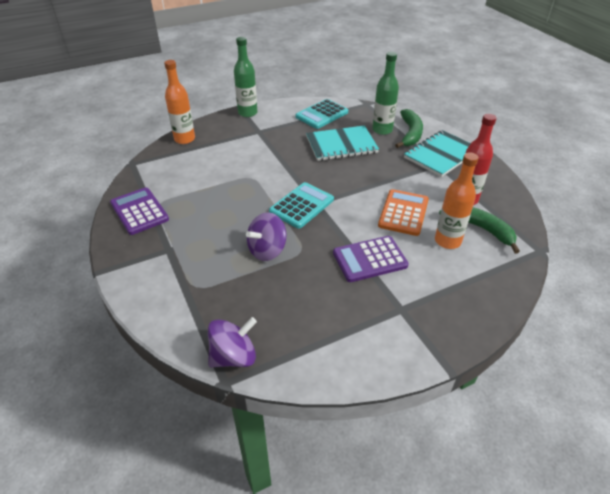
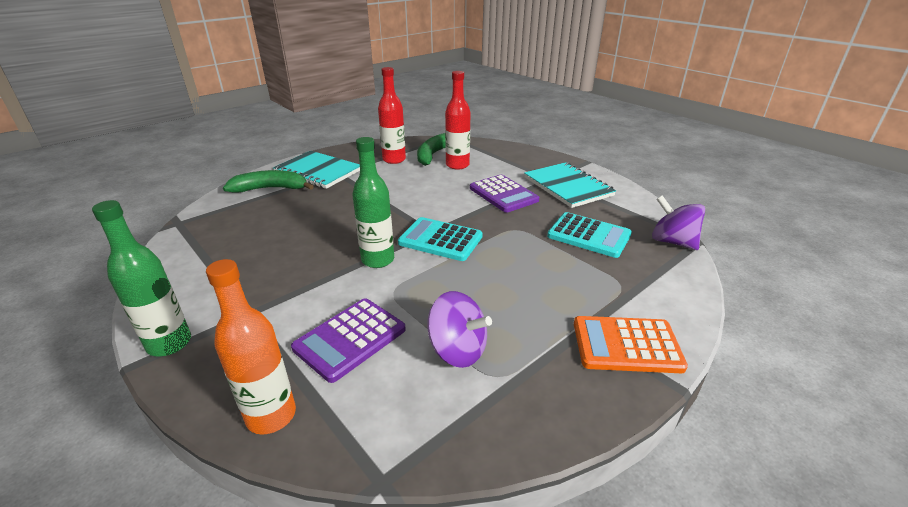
camera: 105 degrees left, 10 degrees down
purple calculator [110,187,169,235] -> purple calculator moved to [291,298,406,383]
purple spinning top [246,212,286,261] -> purple spinning top moved to [427,291,492,368]
turquoise calculator [296,99,348,129] -> turquoise calculator moved to [547,212,632,258]
turquoise notebook [306,125,379,161] -> turquoise notebook moved to [524,162,616,208]
green bottle [372,52,399,135] -> green bottle moved to [352,137,394,268]
orange calculator [378,189,429,236] -> orange calculator moved to [574,316,688,373]
orange bottle [435,152,479,249] -> red bottle [445,71,471,170]

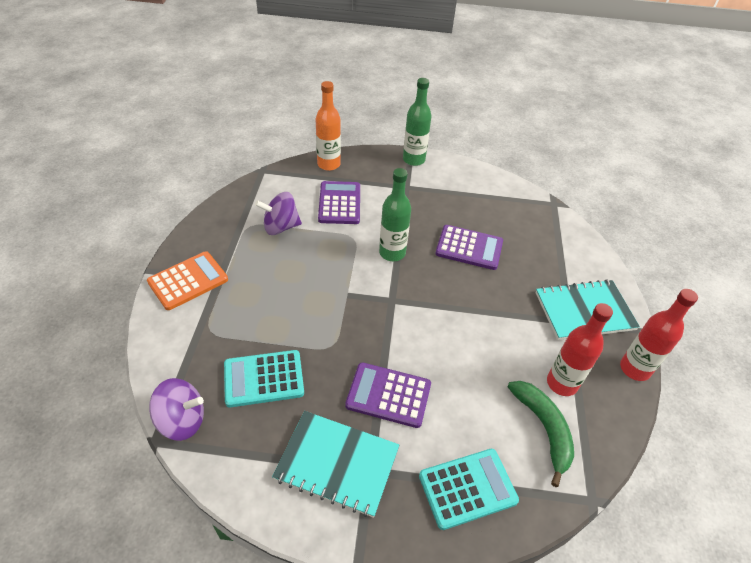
camera: 135 degrees right, 15 degrees up
green banana [223,170,314,193] -> none
turquoise calculator [398,217,483,261] -> turquoise calculator moved to [419,449,519,530]
red bottle [445,71,471,170] -> red bottle moved to [620,289,698,381]
none -> purple calculator [435,225,503,270]

